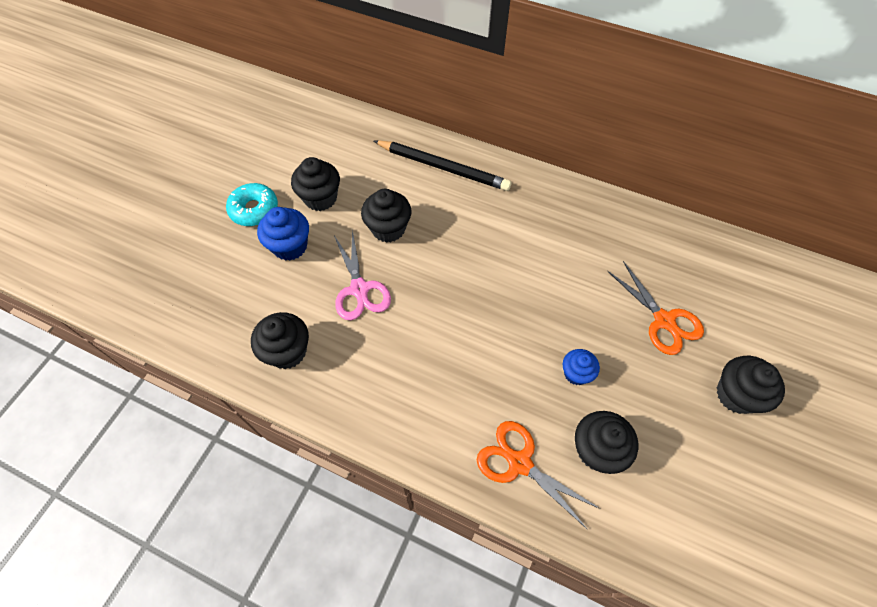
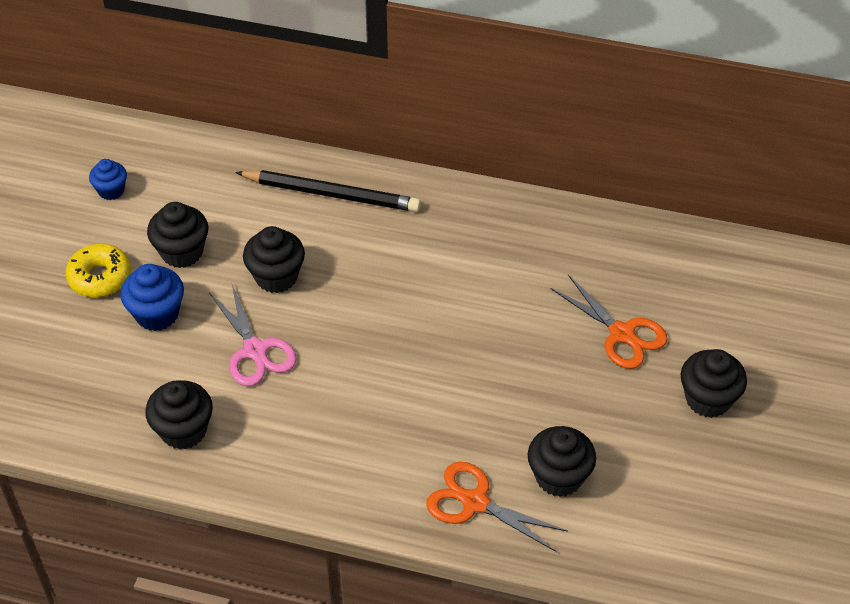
camera: 10 degrees left, 10 degrees down
turquoise donut [226,183,278,226] -> yellow donut [66,244,131,297]
blue cupcake [563,349,600,385] -> blue cupcake moved to [89,159,127,200]

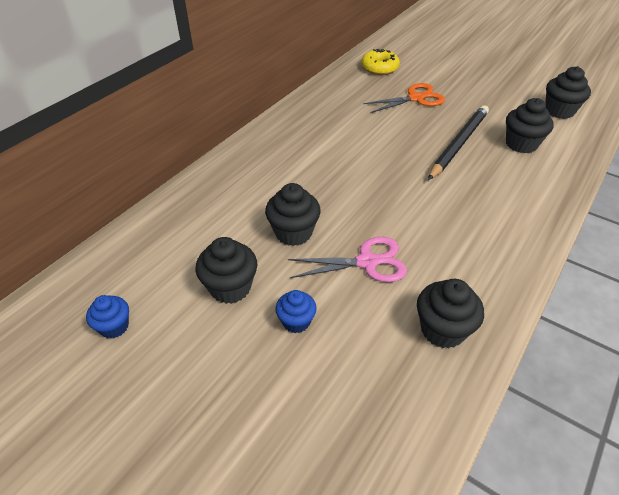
camera: 70 degrees left, 5 degrees down
yellow donut [66,244,131,297] -> yellow donut moved to [361,49,400,75]
blue cupcake [120,264,184,331] -> blue cupcake [275,290,317,333], size x0.64
black pencil [235,170,421,212] -> black pencil moved to [428,105,489,180]
orange scissors [426,462,568,552] -> none
black cupcake [681,349,747,418] -> black cupcake moved to [545,66,591,119]

